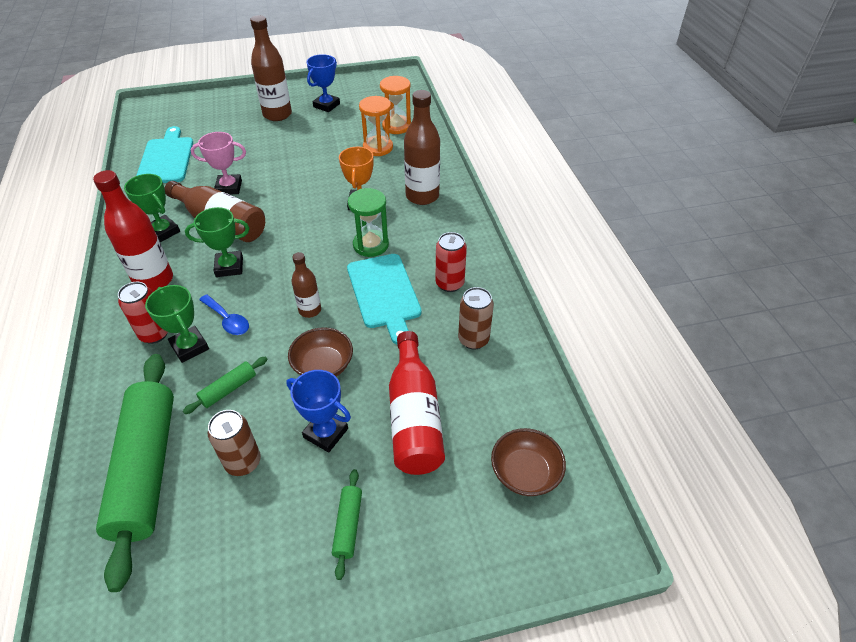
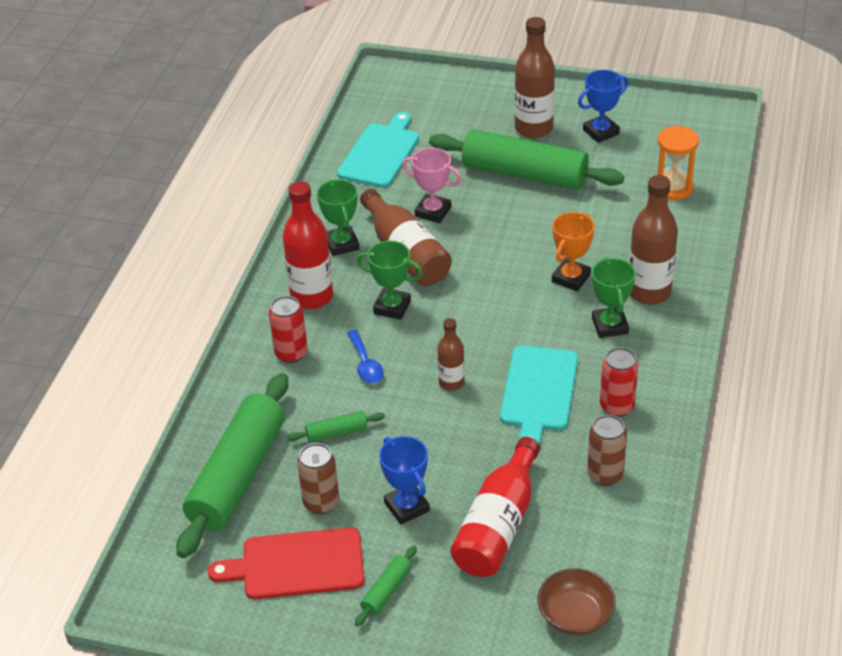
camera: 30 degrees right, 5 degrees down
green trophy [145,285,209,363] -> green trophy moved to [592,257,636,338]
brown bowl [288,327,353,376] -> none
green hourglass [348,188,389,257] -> none
orange hourglass [359,96,393,156] -> none
none -> red cutting board [208,527,364,599]
none -> green rolling pin [429,129,624,190]

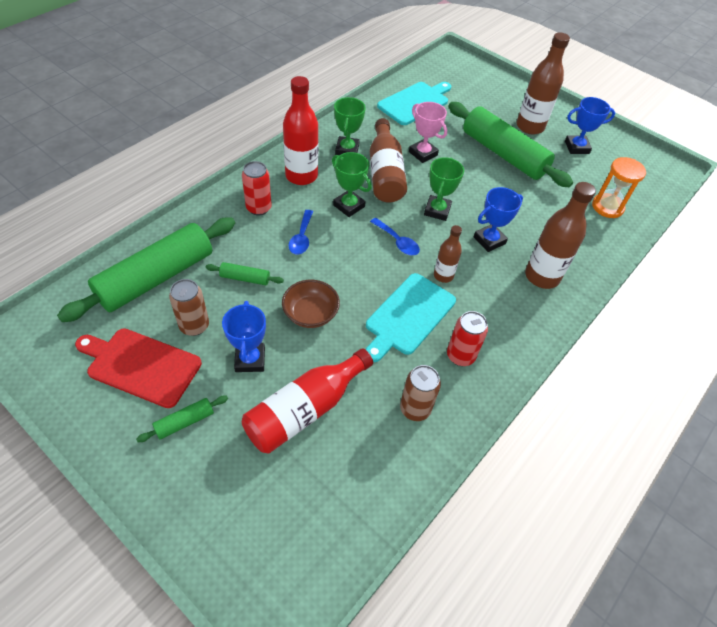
camera: 20 degrees right, 10 degrees up
brown bottle [437,318,465,391] -> brown bottle moved to [434,225,462,283]
brown bowl [538,568,615,636] -> brown bowl moved to [282,280,340,328]
orange trophy [552,212,595,291] -> blue trophy [474,187,523,252]
green trophy [592,257,636,338] -> green trophy moved to [424,157,464,221]
none -> blue spoon [370,218,420,255]

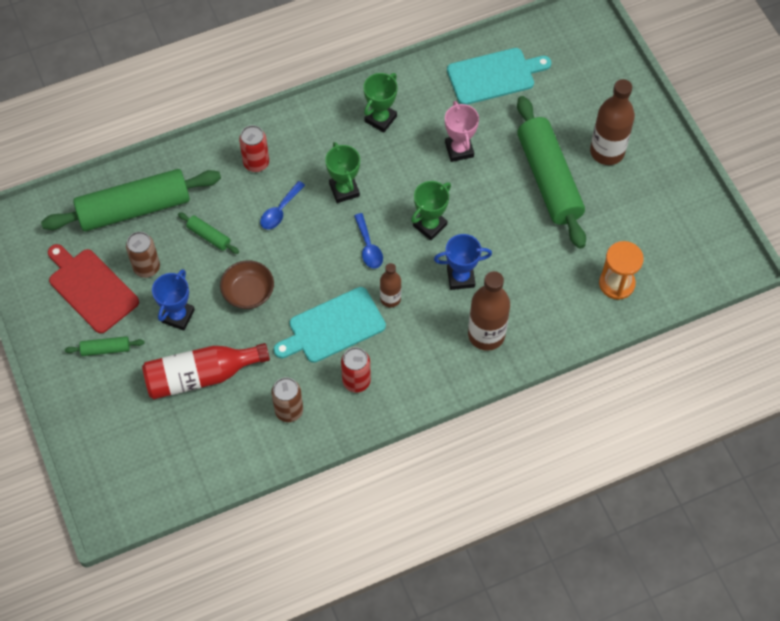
camera: 30 degrees right, 10 degrees up
red bottle [283,76,319,185] -> none
brown bottle [370,118,407,202] -> none
blue trophy [565,97,615,154] -> none

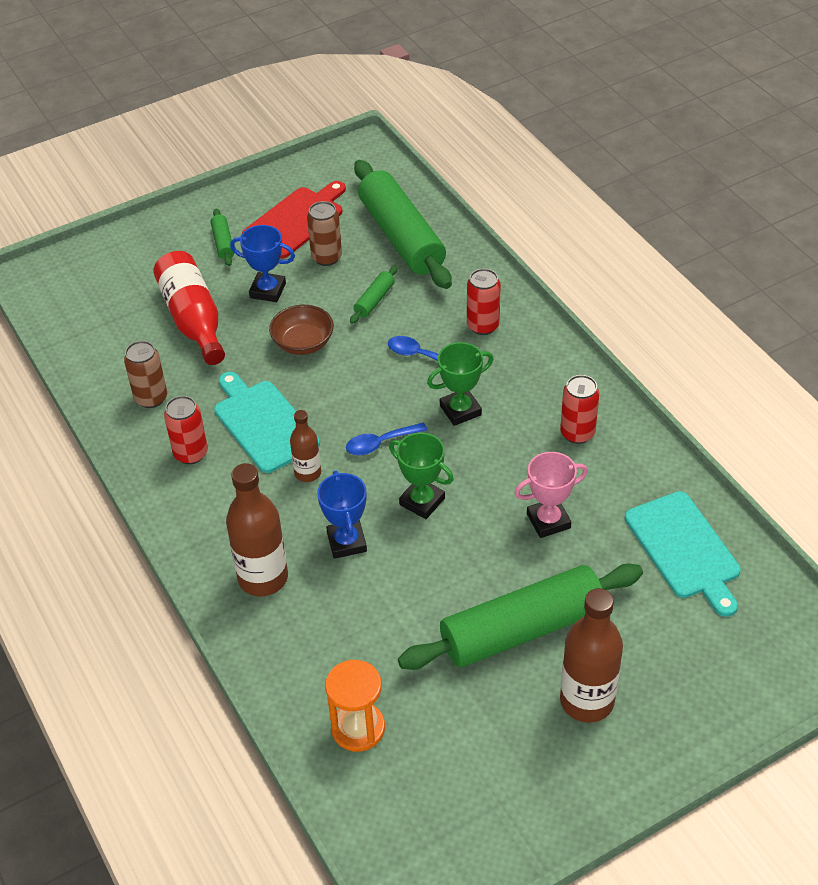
camera: 85 degrees right, 15 degrees down
green trophy [364,73,398,133] -> red can [560,375,599,444]

